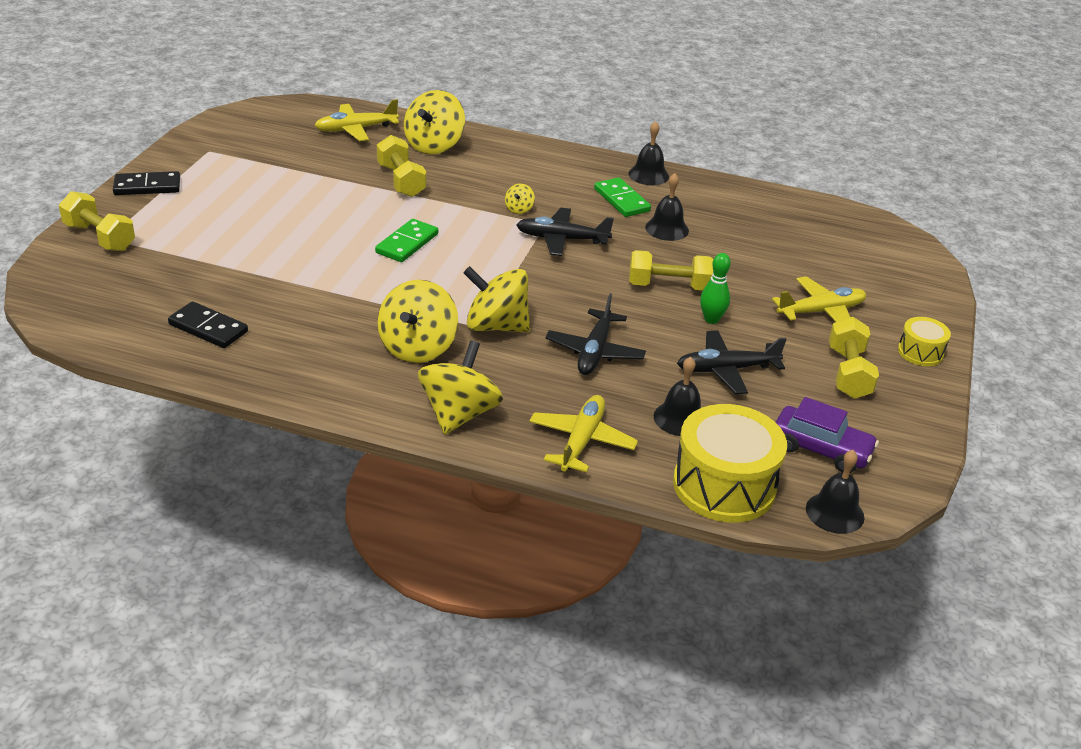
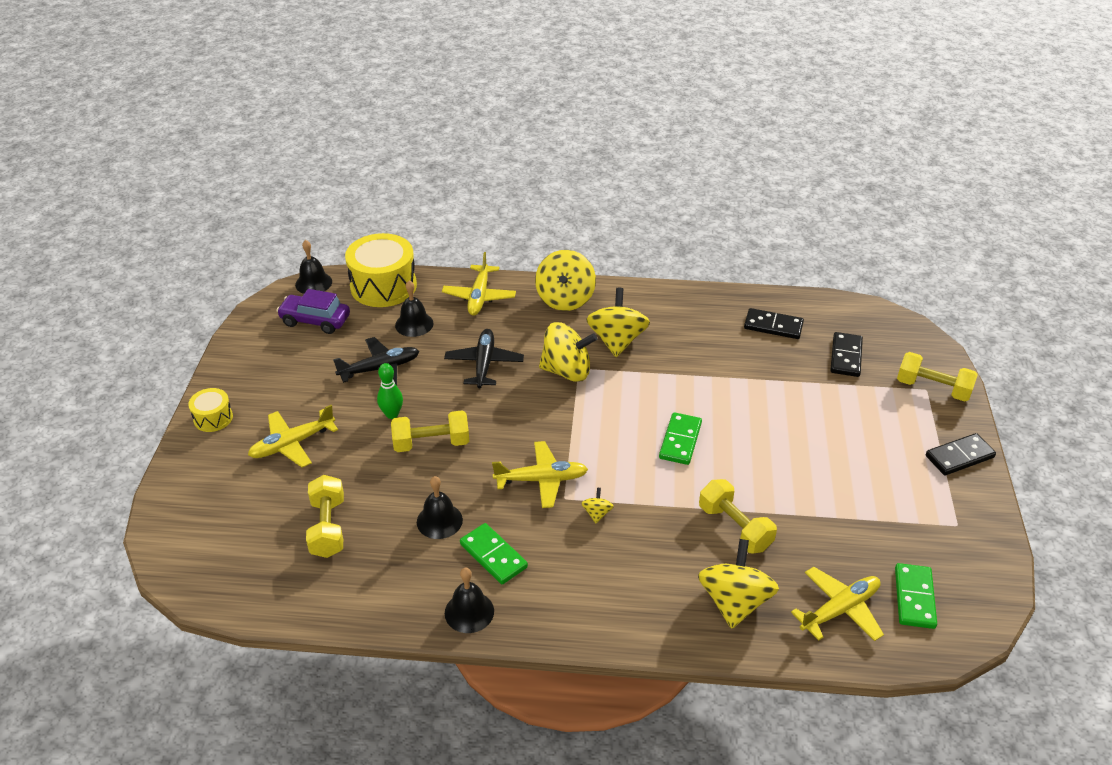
camera: 170 degrees right, 5 degrees up
black plane [517,208,614,256] -> yellow plane [492,441,588,508]
yellow dumbbell [829,317,879,399] -> yellow dumbbell moved to [306,475,344,558]
none -> black domino [830,332,863,377]
none -> green domino [895,563,937,629]

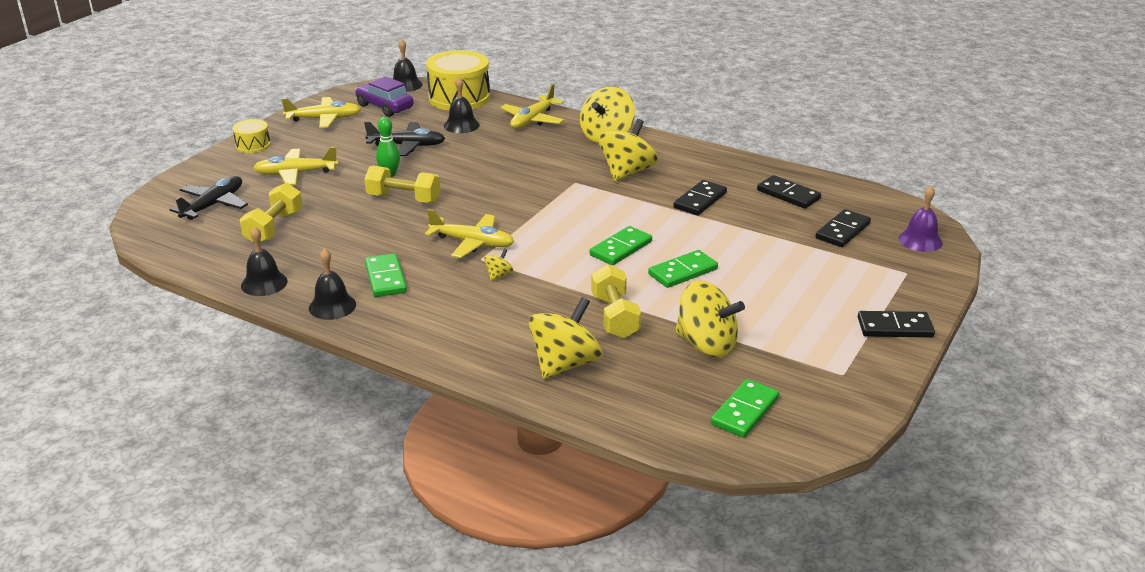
camera: 25 degrees right, 10 degrees down
black bell [417,476,463,539] -> black bell moved to [241,226,288,296]
black plane [444,329,524,388] -> black plane moved to [169,176,248,220]
yellow spinning top [539,322,597,382] -> yellow spinning top moved to [675,281,745,357]
yellow plane [791,567,884,641] -> yellow plane moved to [281,97,361,128]
yellow dumbbell [897,352,978,402] -> none
none -> green domino [648,250,718,288]
none -> black domino [673,180,727,215]
none -> purple bell [899,186,943,252]

